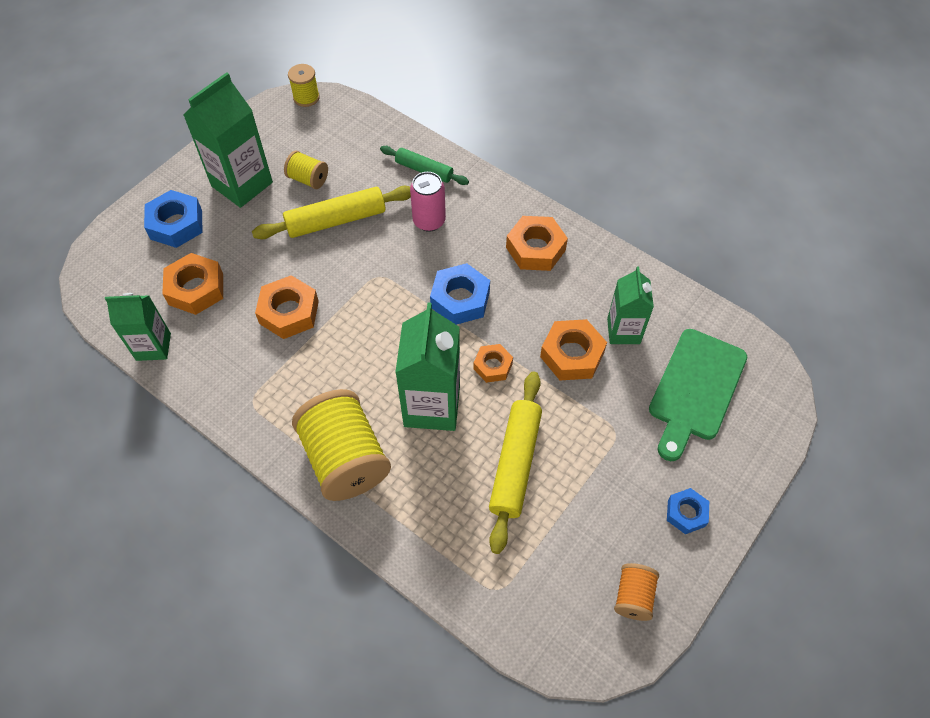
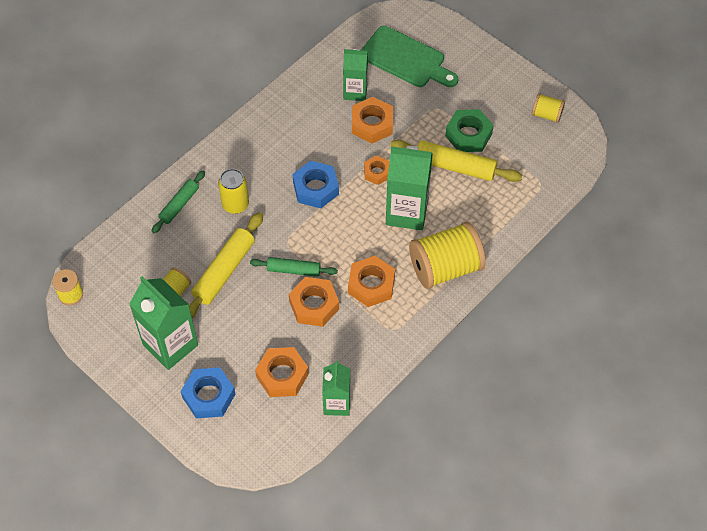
camera: 85 degrees left, 0 degrees up
yellow rolling pin [252,186,411,239] -> yellow rolling pin turned 45 degrees clockwise [189,212,263,319]
pink can [410,172,446,232] -> yellow can [218,169,249,214]
orange nut [506,216,568,271] -> orange nut moved to [348,256,395,307]
orange spool [614,563,659,621] -> yellow spool [532,93,565,123]
blue nut [667,488,709,534] -> none
none -> green rolling pin [250,257,338,277]
none -> green nut [445,109,494,152]

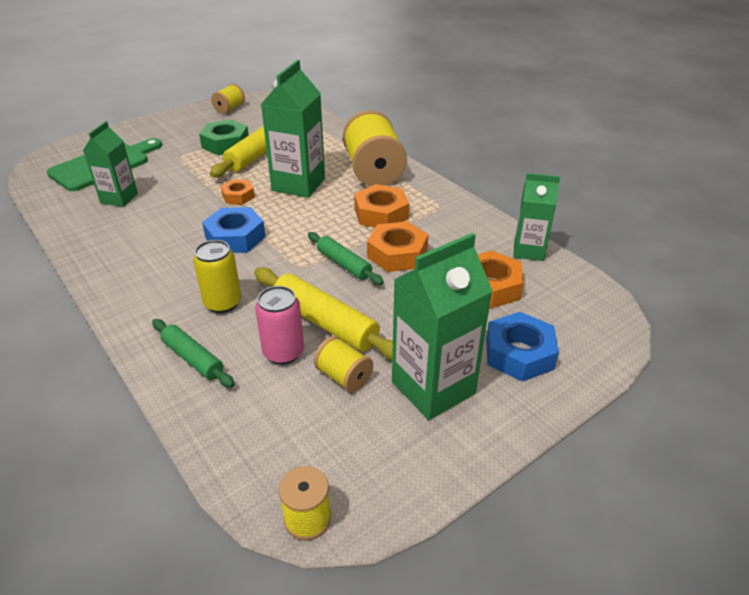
camera: 80 degrees left, 20 degrees down
green rolling pin [250,257,338,277] -> green rolling pin turned 60 degrees counterclockwise [308,232,384,285]
orange nut [352,97,393,143] -> none
none -> pink can [255,286,304,365]

